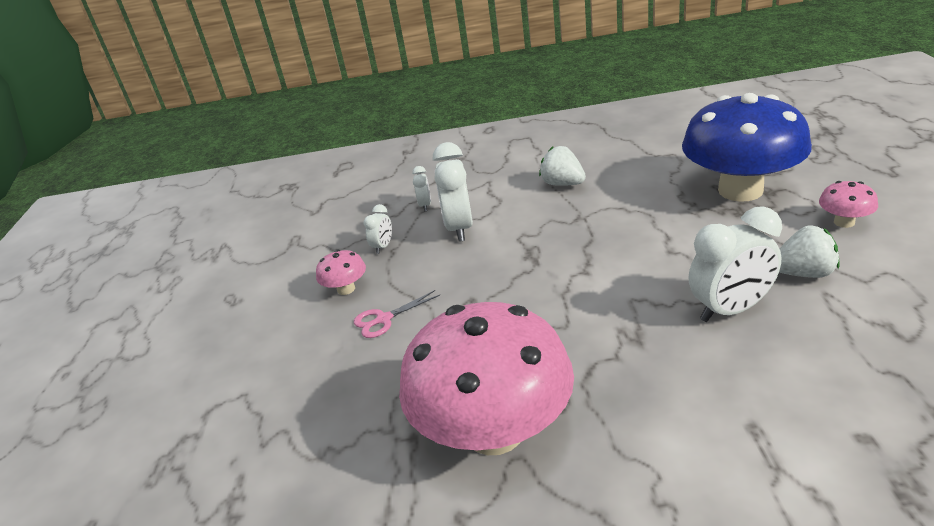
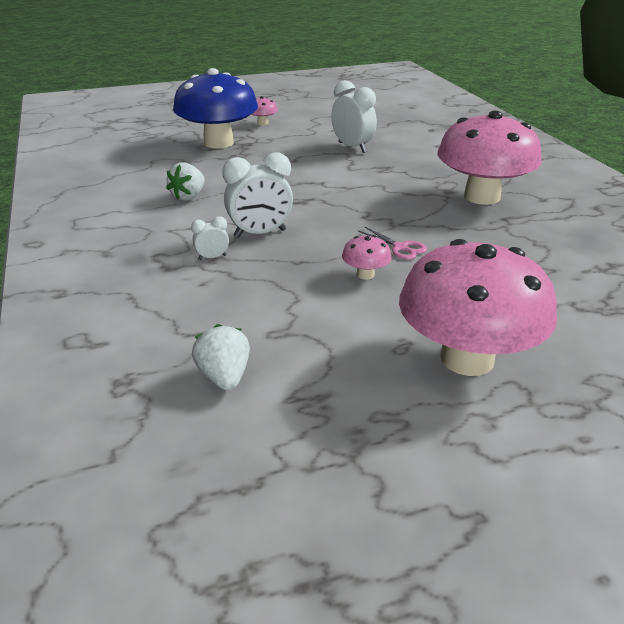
camera: 110 degrees left, 0 degrees up
white clock [363,204,392,254] -> none
white strawberry [779,226,840,278] -> white strawberry moved to [192,324,250,391]
none -> pink mushroom [399,239,557,376]

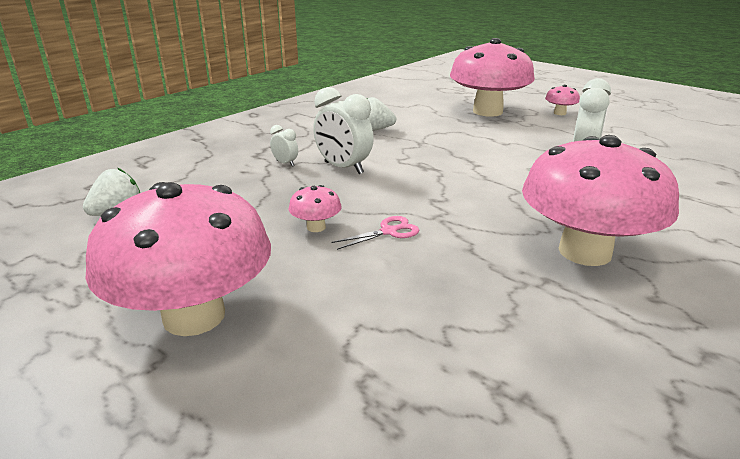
camera: 60 degrees right, 5 degrees down
blue mushroom [173,68,258,149] -> pink mushroom [450,38,535,117]
pink scissors [358,226,427,260] -> pink scissors turned 135 degrees counterclockwise [331,216,419,250]

